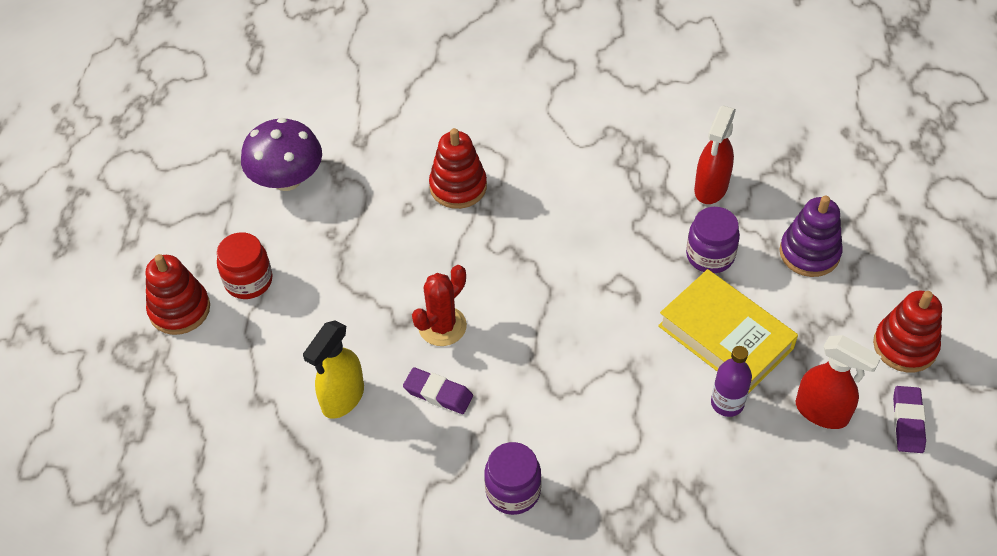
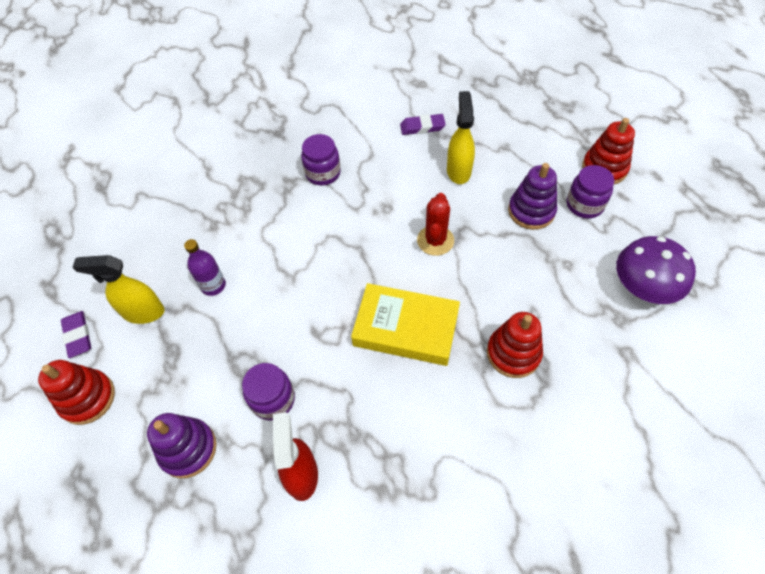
camera: 150 degrees right, 5 degrees up
red jar [217,232,272,299] -> purple jar [567,165,614,219]
purple eraser [403,367,473,414] -> purple eraser moved to [400,114,446,135]
yellow book [658,269,798,394] -> yellow book moved to [351,283,460,366]
red spray bottle [796,335,882,429] -> yellow spray bottle [72,255,164,324]
none -> purple stacking toy [508,163,557,230]

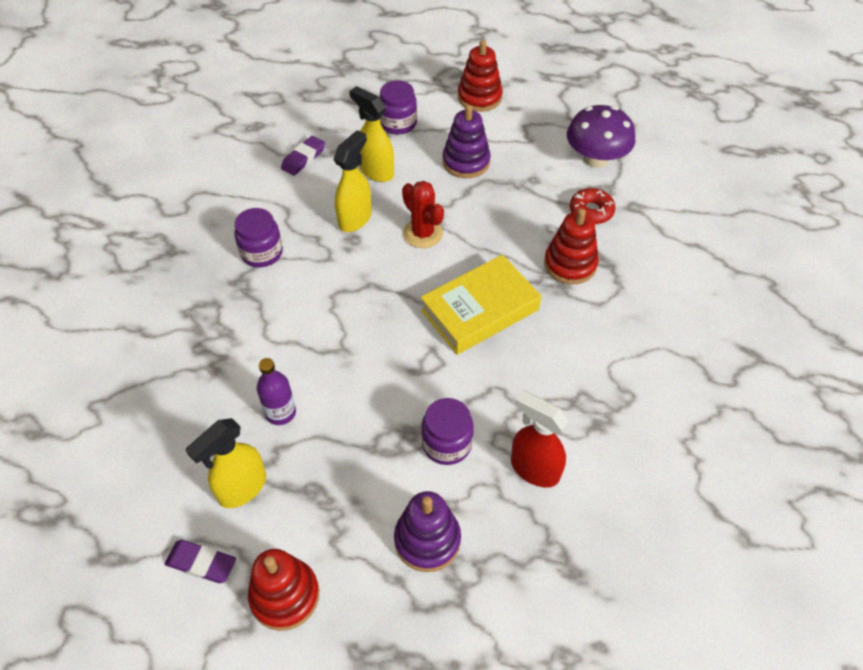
camera: 50 degrees left, 5 degrees down
purple jar [567,165,614,219] -> purple jar moved to [380,80,417,135]
none -> yellow spray bottle [334,130,372,232]
none -> red donut [570,188,616,224]

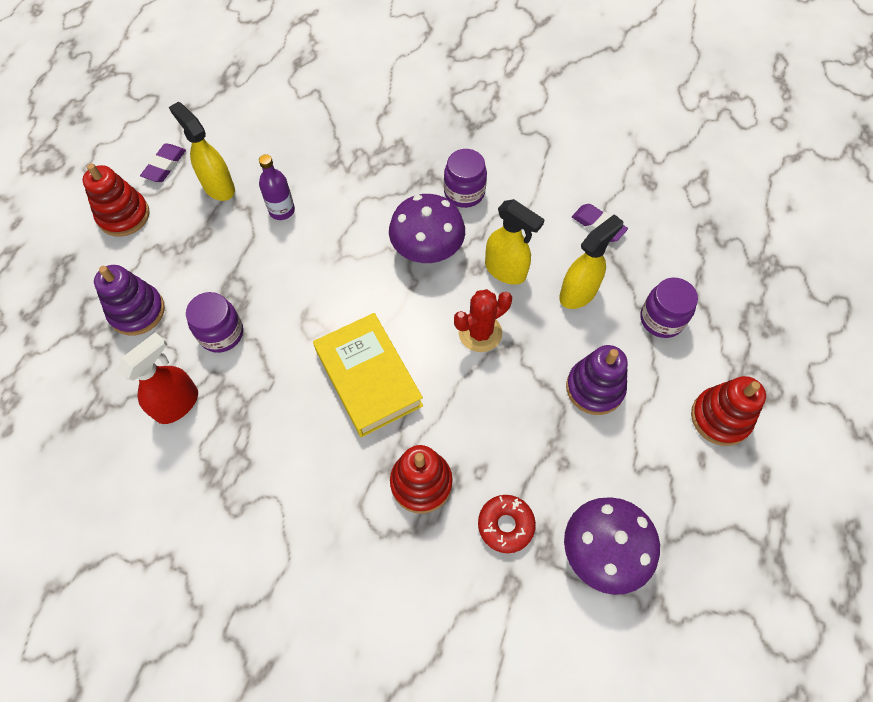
camera: 95 degrees right, 10 degrees up
none -> purple mushroom [389,194,465,263]

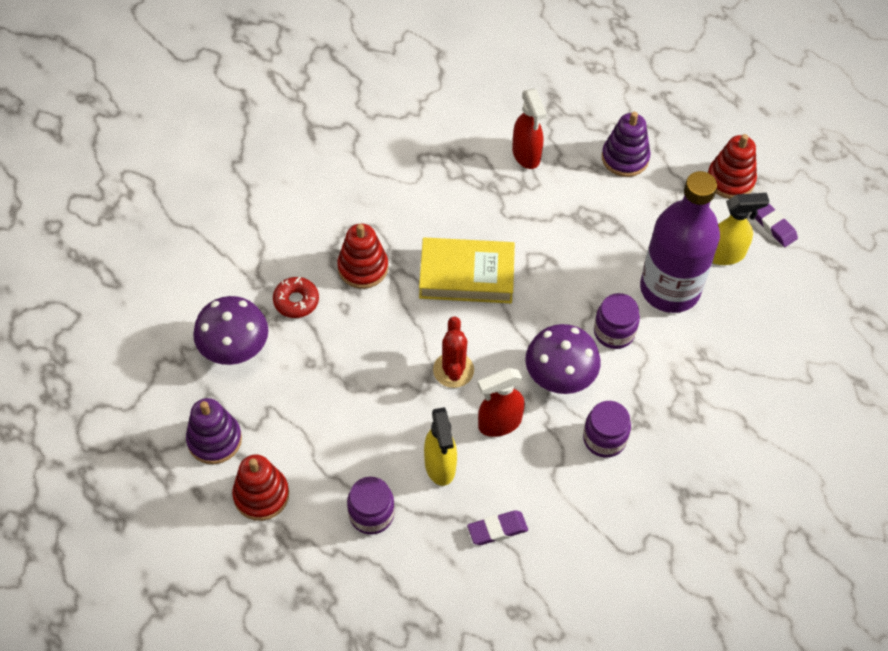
camera: 120 degrees right, 5 degrees down
purple jar [186,292,243,353] -> purple jar moved to [594,293,640,349]
purple bottle [259,154,295,220] -> purple bottle [640,171,720,313], size x2.36
yellow spray bottle [485,199,545,285] -> red spray bottle [478,368,525,437]
purple stacking toy [566,345,628,415] -> purple stacking toy moved to [186,398,242,464]

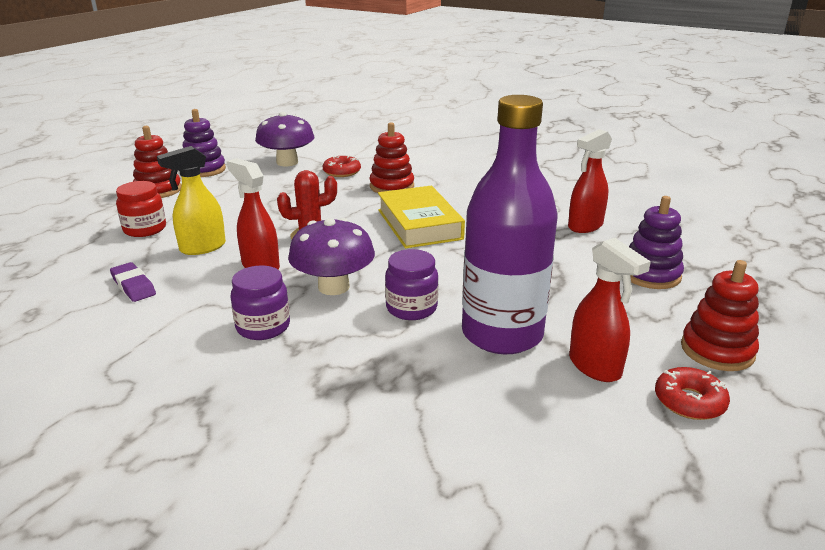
camera: 70 degrees right, 30 degrees down
purple jar [347,477,395,535] -> red jar [116,181,166,237]
yellow spray bottle [713,193,769,265] -> red spray bottle [569,238,651,382]
purple eraser [755,204,798,247] -> red donut [655,367,730,420]

